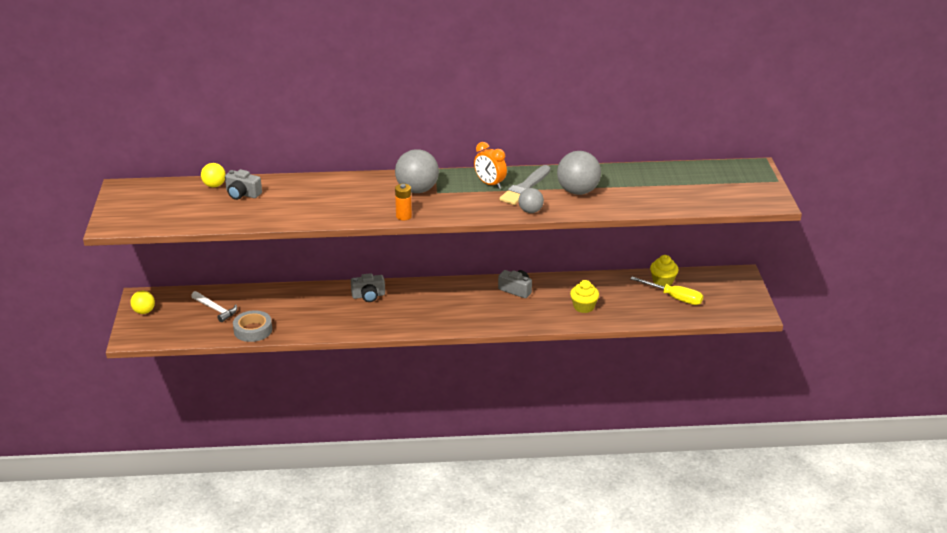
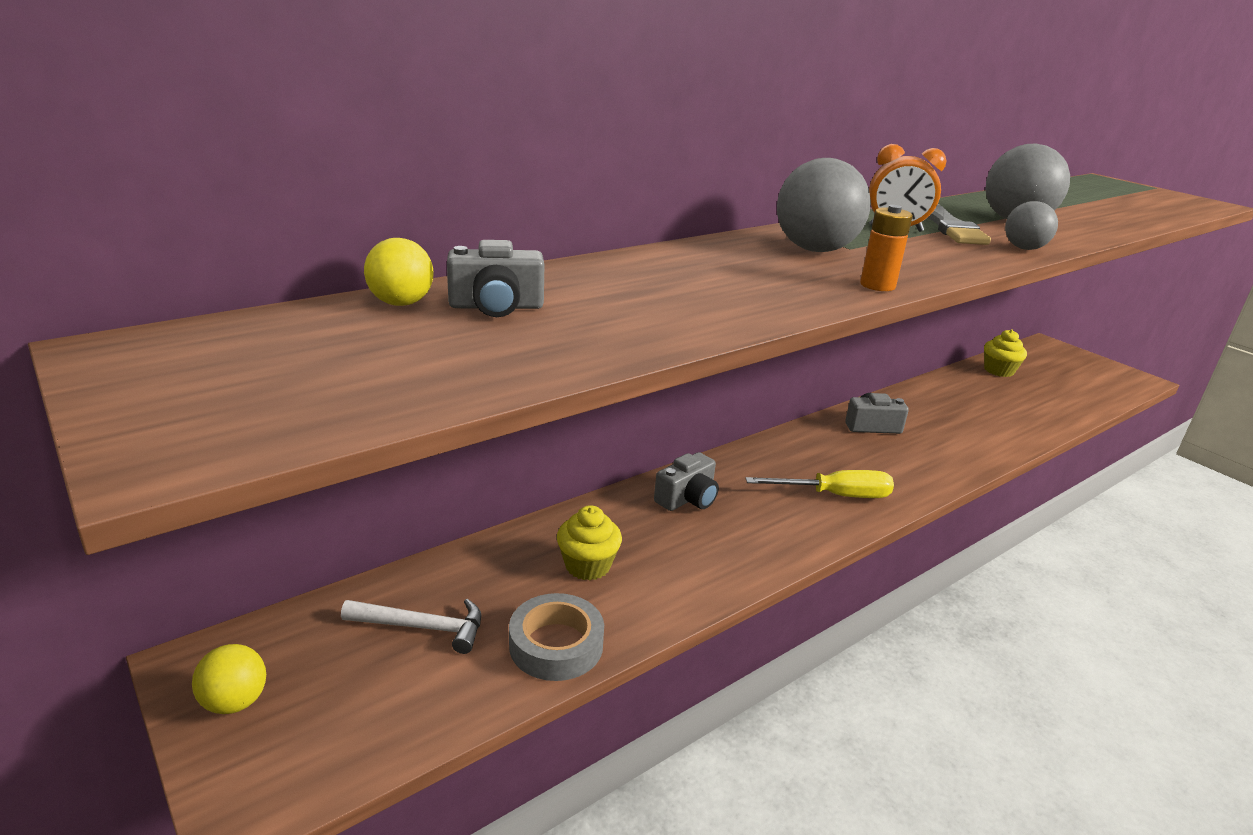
camera: 35 degrees left, 5 degrees down
yellow cupcake [570,280,599,313] -> yellow cupcake moved to [557,505,622,580]
yellow screwdriver [630,277,703,305] -> yellow screwdriver moved to [746,470,894,498]

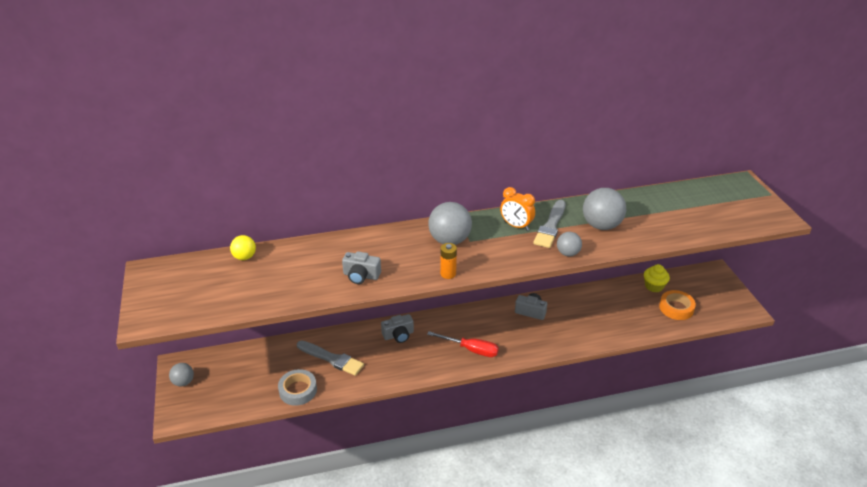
camera: 25 degrees right, 10 degrees up
yellow ball [192,644,266,714] -> grey ball [169,363,194,386]
white hammer [341,599,481,654] -> none
grey camera [447,240,544,317] -> grey camera moved to [342,251,381,284]
yellow cupcake [557,505,622,580] -> grey brush [297,340,364,376]
yellow screwdriver [746,470,894,498] -> red screwdriver [427,331,499,357]
none -> orange tape [659,290,696,320]

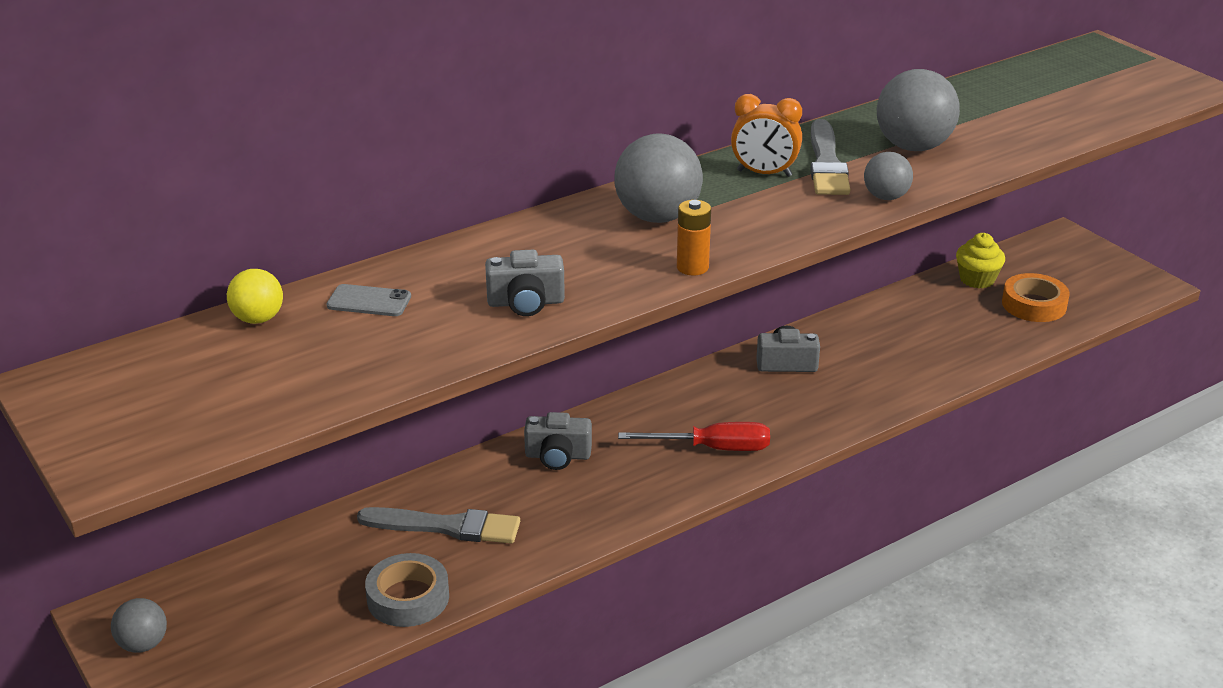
camera: 20 degrees left, 5 degrees down
grey camera [381,314,414,343] -> grey camera turned 45 degrees clockwise [524,412,592,470]
none -> grey phone [327,284,411,316]

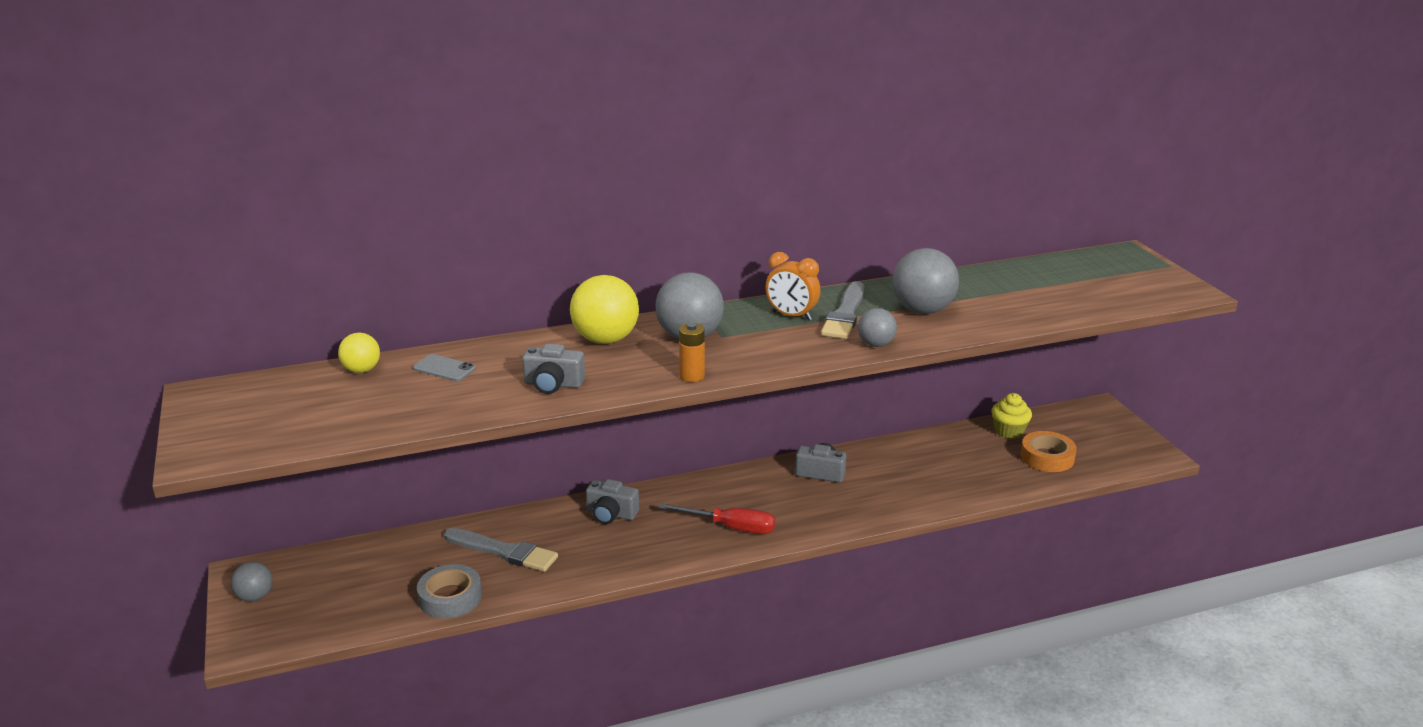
camera: 15 degrees right, 5 degrees down
none -> yellow ball [570,275,639,344]

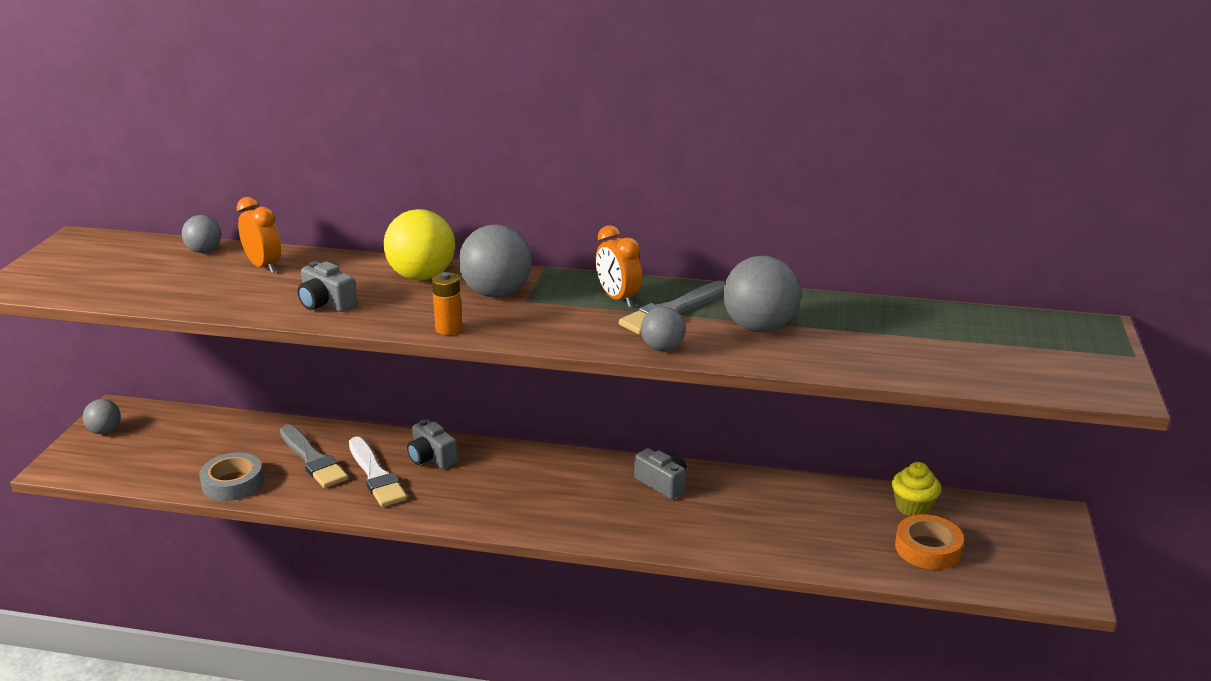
camera: 30 degrees right, 0 degrees up
yellow ball [338,333,380,373] -> grey ball [182,215,222,253]
grey phone [413,354,476,381] -> orange clock [237,197,281,273]
red screwdriver [658,503,775,534] -> none
none -> white brush [349,437,407,507]

